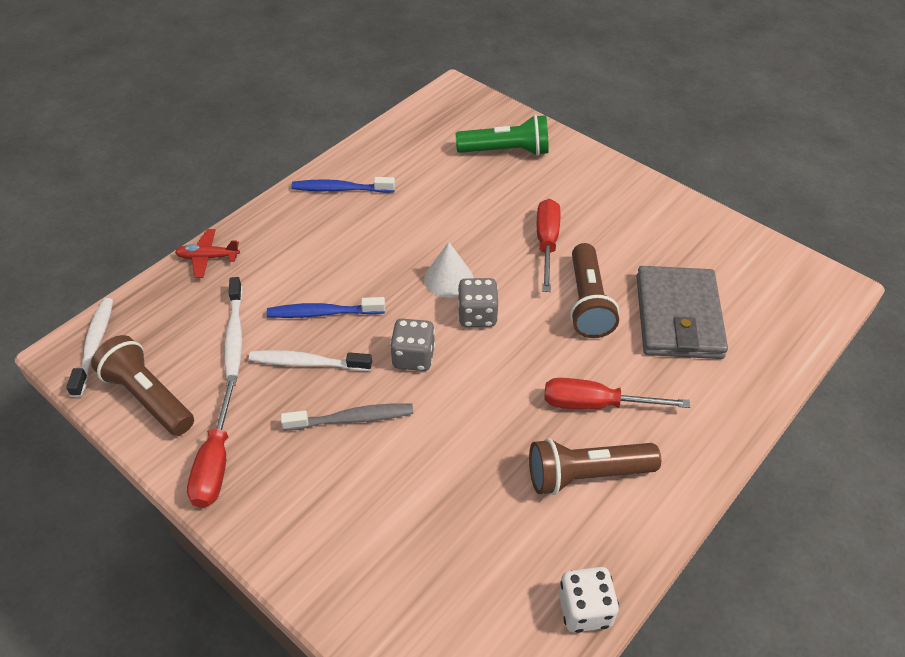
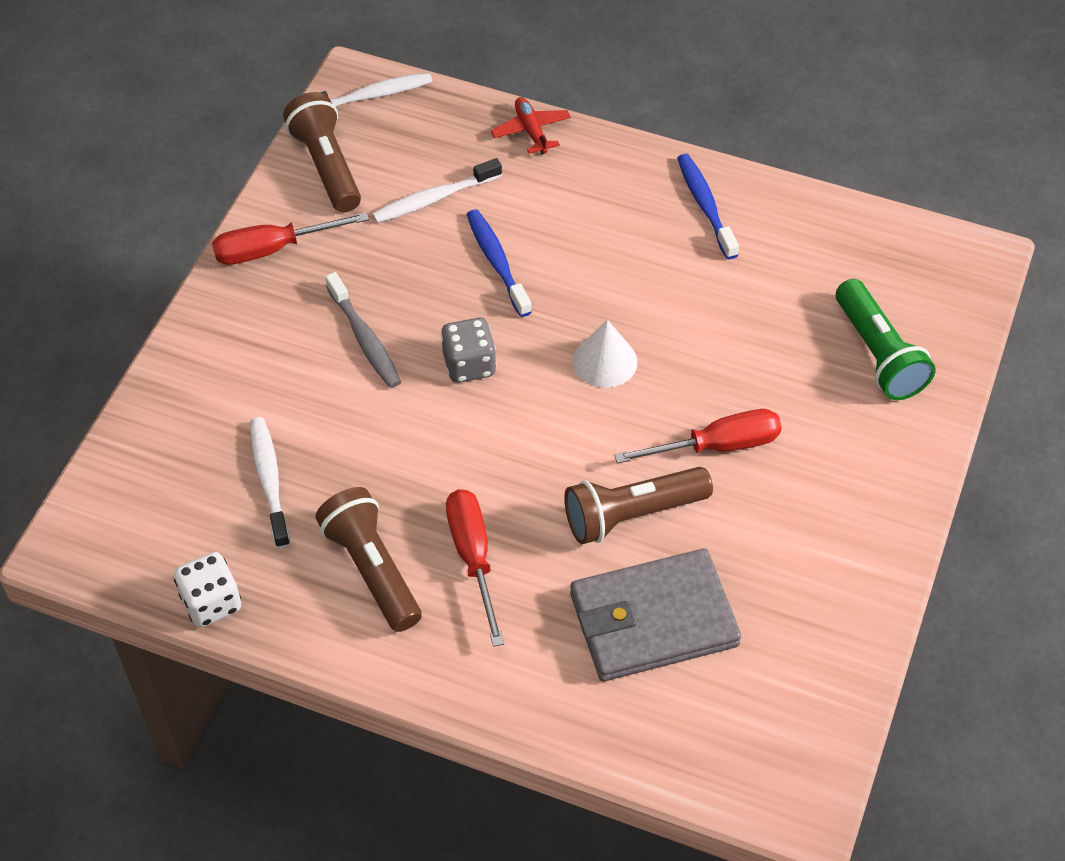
camera: 70 degrees right, 5 degrees up
brown flashlight [91,335,194,436] -> brown flashlight turned 45 degrees counterclockwise [283,92,361,212]
white toothbrush [249,350,372,371] -> white toothbrush moved to [250,417,290,548]
grey dice [458,278,498,327] -> none

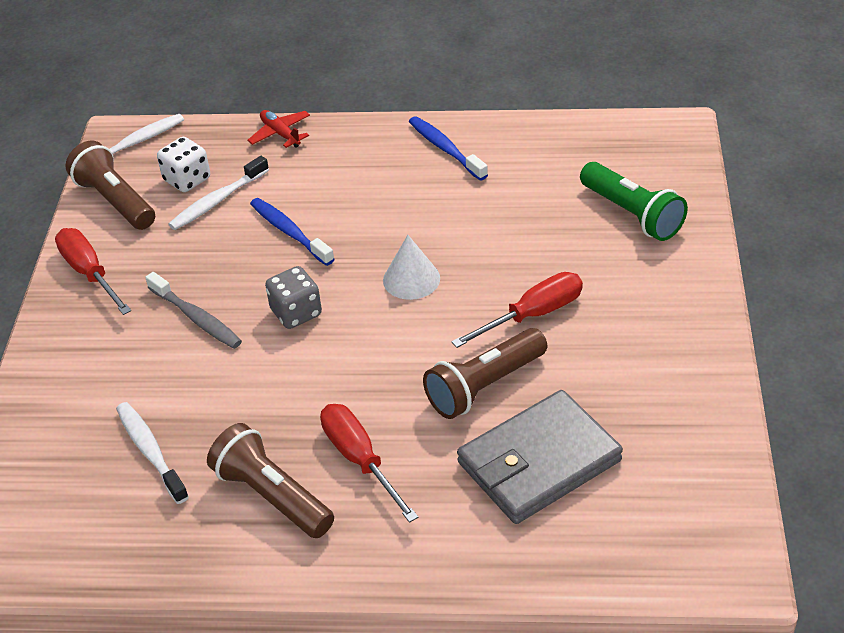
camera: 15 degrees left, 10 degrees down
white dice [174,552,241,627] -> white dice moved to [157,137,210,192]
red screwdriver [212,212,369,265] -> red screwdriver turned 90 degrees clockwise [55,228,131,315]

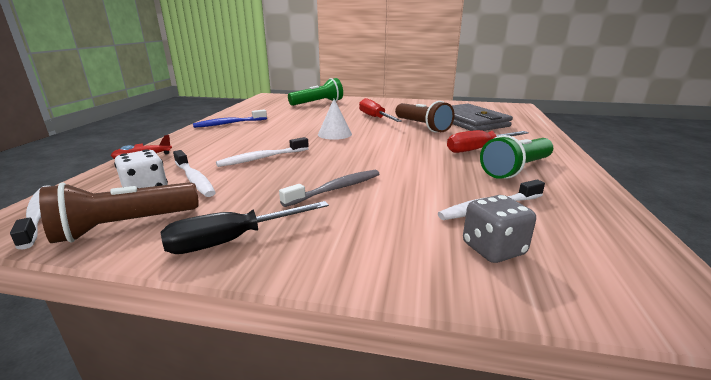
camera: 85 degrees left, 20 degrees down
red screwdriver [55,228,131,315] -> black screwdriver [160,201,329,254]
brown flashlight [207,423,334,538] -> green flashlight [480,135,553,179]
blue toothbrush [250,198,335,266] -> white toothbrush [216,137,309,167]
grey dice [265,266,322,329] -> grey dice moved to [463,195,536,263]

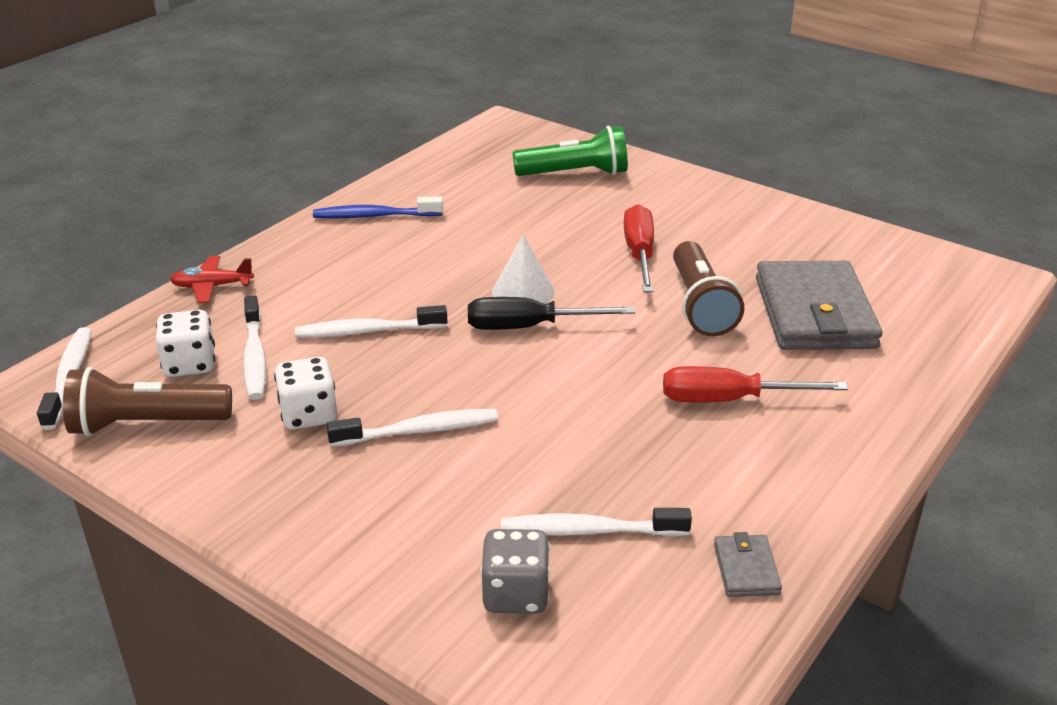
camera: 25 degrees right, 10 degrees up
black screwdriver [160,201,329,254] -> black screwdriver moved to [468,297,635,330]
grey toothbrush [279,170,379,207] -> white toothbrush [326,409,498,447]
green flashlight [480,135,553,179] -> none
none -> white dice [274,357,337,430]
none -> grey wallet [714,532,782,597]

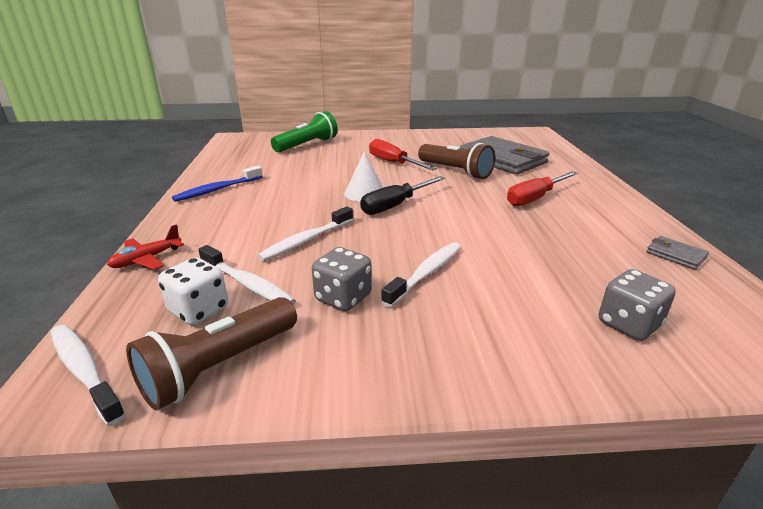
camera: 40 degrees left, 5 degrees down
white dice [274,357,337,430] -> grey dice [312,247,372,311]
white toothbrush [501,508,692,536] -> none

